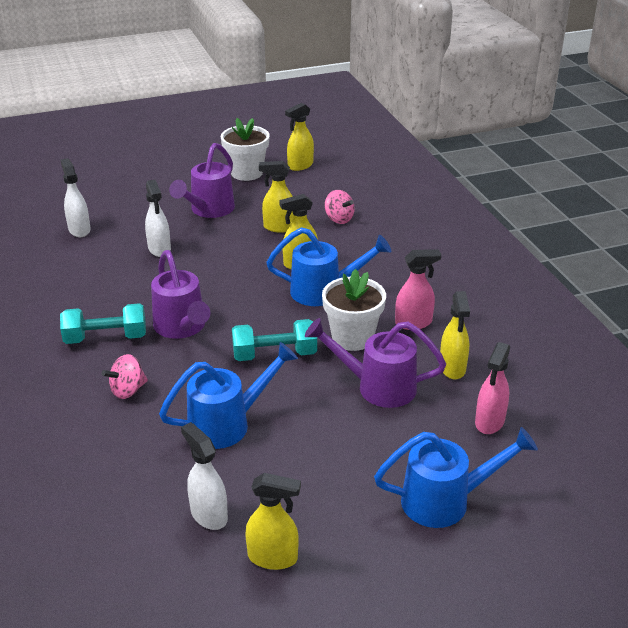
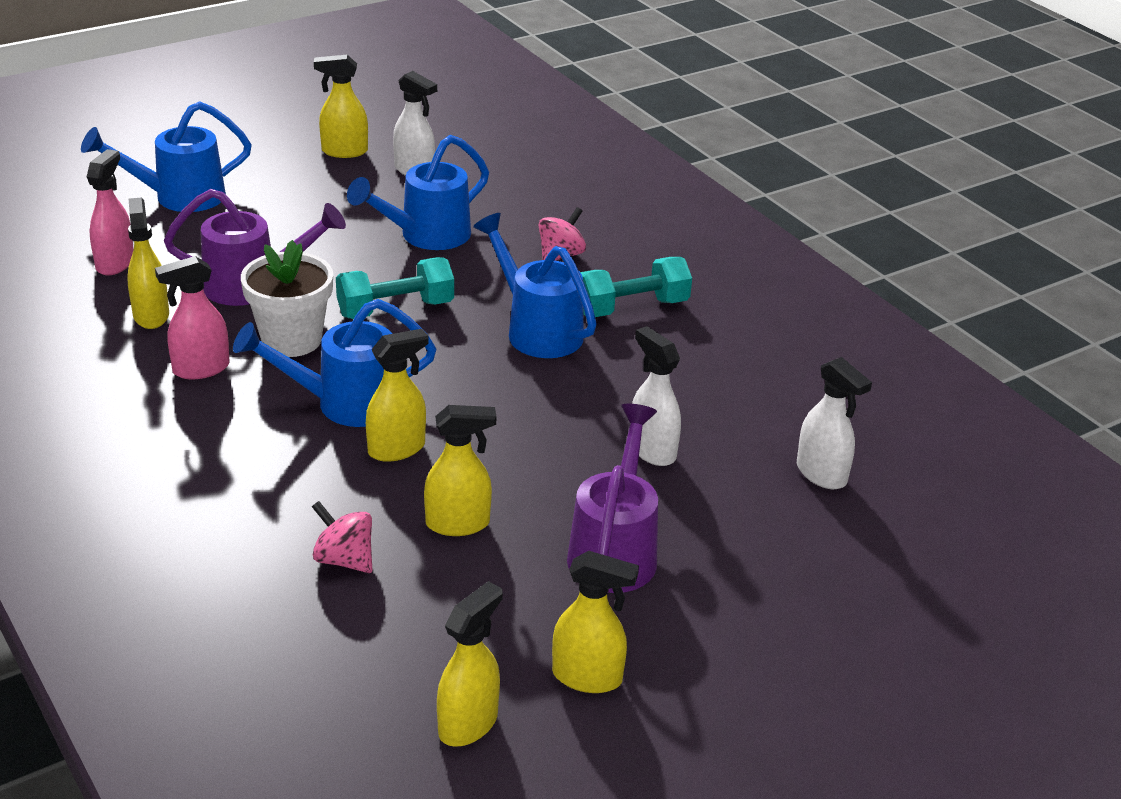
camera: 165 degrees right, 0 degrees up
purple watering can [151,250,210,339] -> blue watering can [473,213,597,358]
white flower pot [221,118,270,181] -> yellow spray bottle [552,551,639,693]

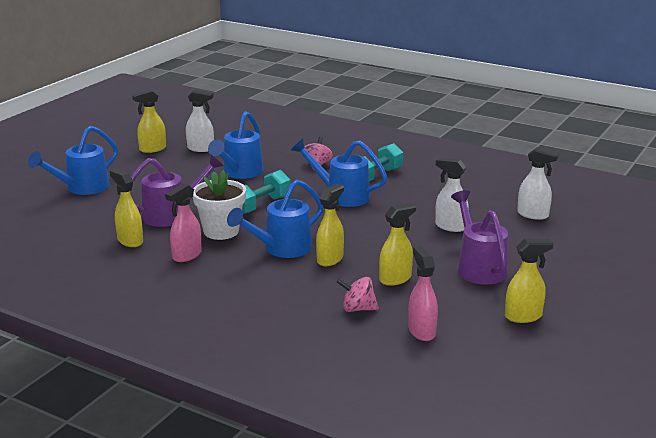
camera: 25 degrees left, 10 degrees down
pink spray bottle [87,149,134,276] -> pink spray bottle moved to [408,246,438,341]
yellow spray bottle [437,581,503,747] -> none

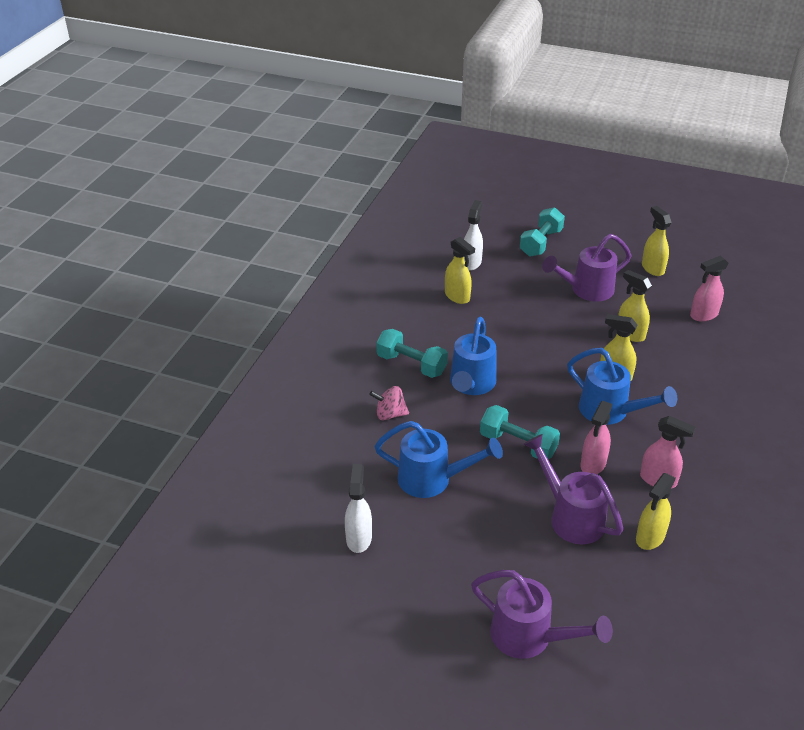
camera: 100 degrees left, 15 degrees up
blue watering can [28,125,118,195] -> purple watering can [471,570,613,659]
yellow spray bottle [132,90,166,153] -> yellow spray bottle moved to [445,237,475,304]
white flower pot [193,170,246,240] -> pink spray bottle [581,401,613,474]
pink spinning top [337,277,379,312] -> none
white spray bottle [435,158,469,232] -> none
none -> turquoise dumbbell [520,207,565,257]

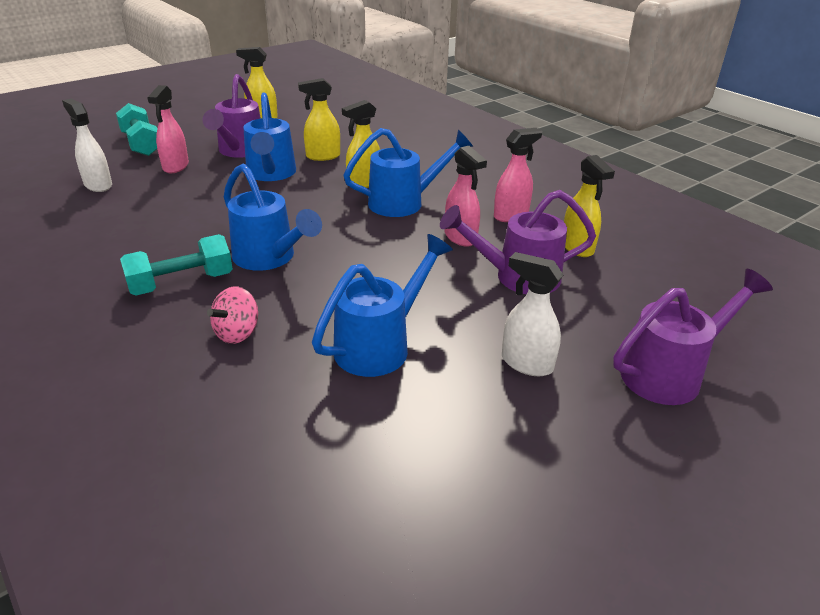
camera: 60 degrees left, 5 degrees down
white spray bottle [345,464,372,553] -> white spray bottle moved to [502,252,564,376]
yellow spray bottle [445,237,475,304] -> none
turquoise dumbbell [480,405,560,459] -> none
pink spray bottle [690,256,729,322] -> pink spray bottle moved to [147,85,189,173]
none -> blue watering can [243,93,296,181]

